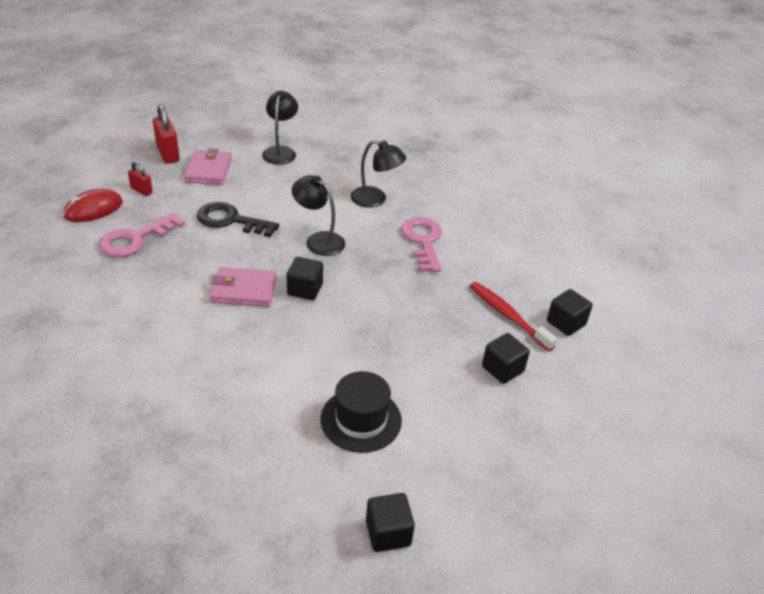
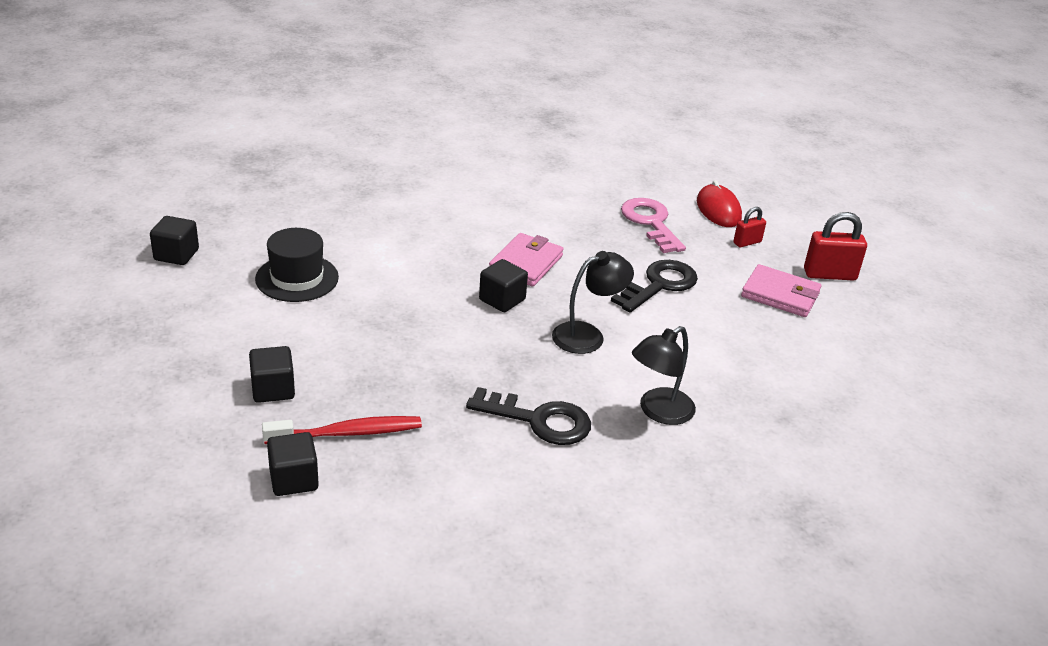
camera: 115 degrees right, 5 degrees down
black lamp [262,91,298,165] -> none
pink key [401,217,442,272] -> black key [466,387,591,445]

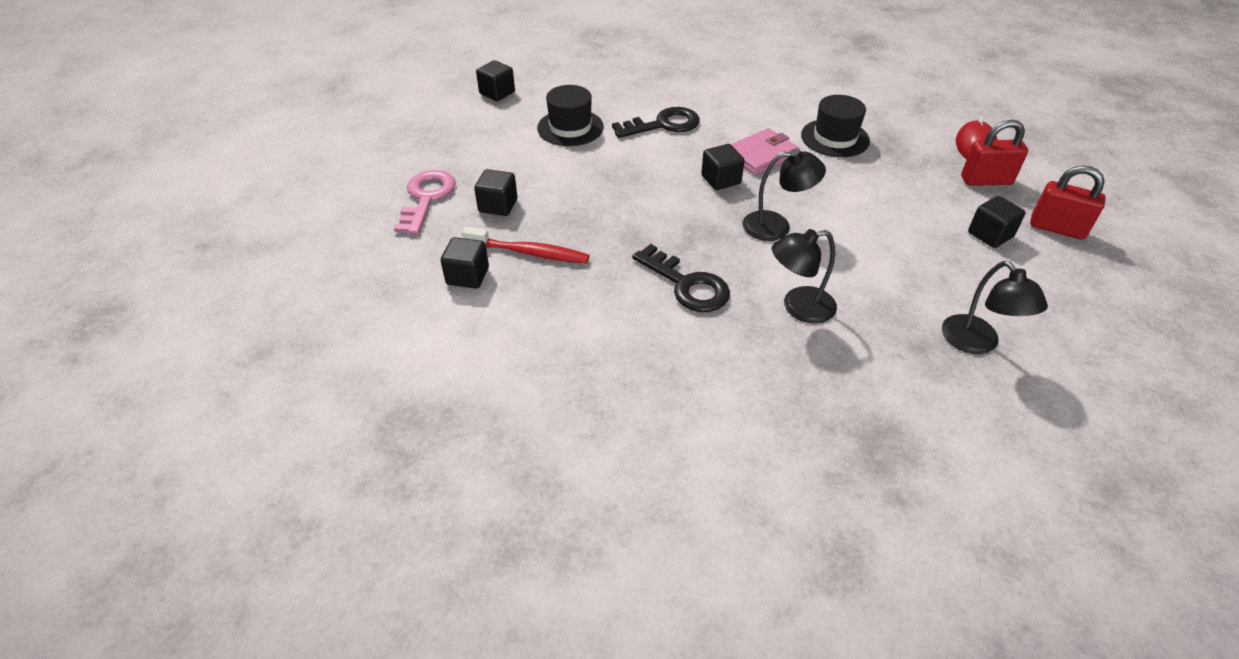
camera: 30 degrees right, 10 degrees up
black key [611,260,698,313] -> black key moved to [612,107,700,138]
pink key [621,198,686,253] -> pink key moved to [394,170,456,235]
red padlock [733,207,766,247] -> red padlock [961,120,1028,186], size x1.70
pink wallet [741,264,821,317] -> black cube [968,196,1026,248]
none -> black hat [801,95,870,157]
none -> black lamp [942,261,1048,354]

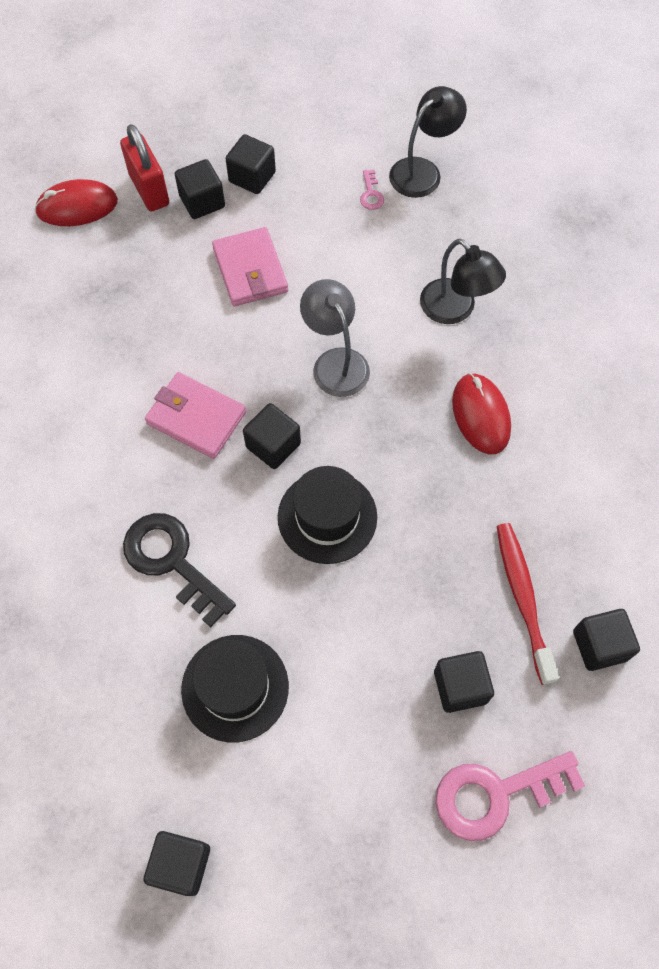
camera: 115 degrees left, 20 degrees up
black key [632,244,730,312] -> red mouse [452,373,511,454]
black lamp [743,148,826,241] -> grey lamp [300,279,370,397]
black hat [801,95,870,157] -> black hat moved to [278,466,377,564]
red padlock [1030,165,1106,240] -> none
none -> black cube [175,159,225,219]
none -> pink wallet [212,227,288,306]
none -> pink key [360,170,384,210]

